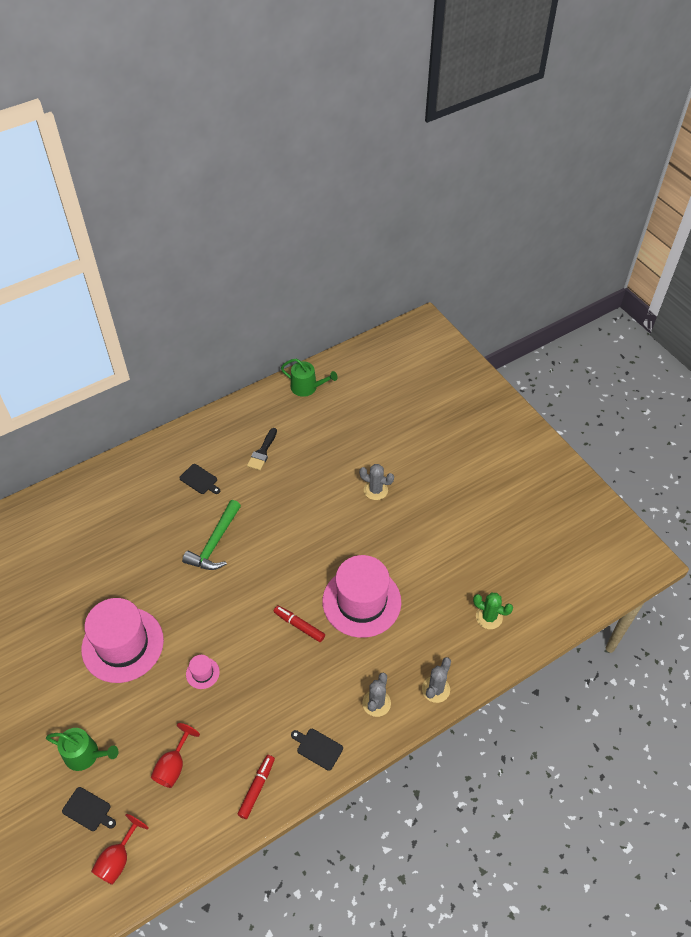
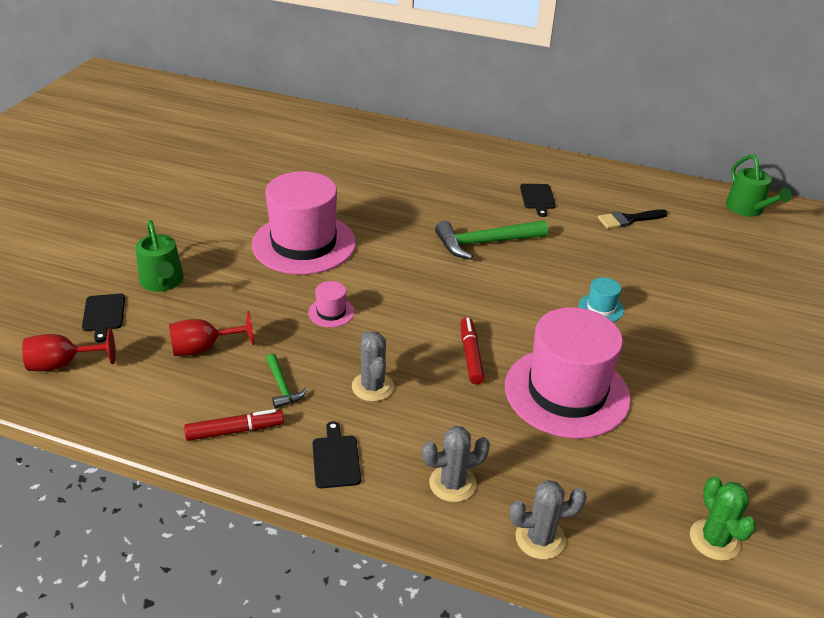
camera: 50 degrees right, 15 degrees down
grey cactus [359,464,394,500] -> grey cactus moved to [352,331,394,402]
none -> green hammer [266,353,307,408]
none -> turquoise hat [579,277,624,322]

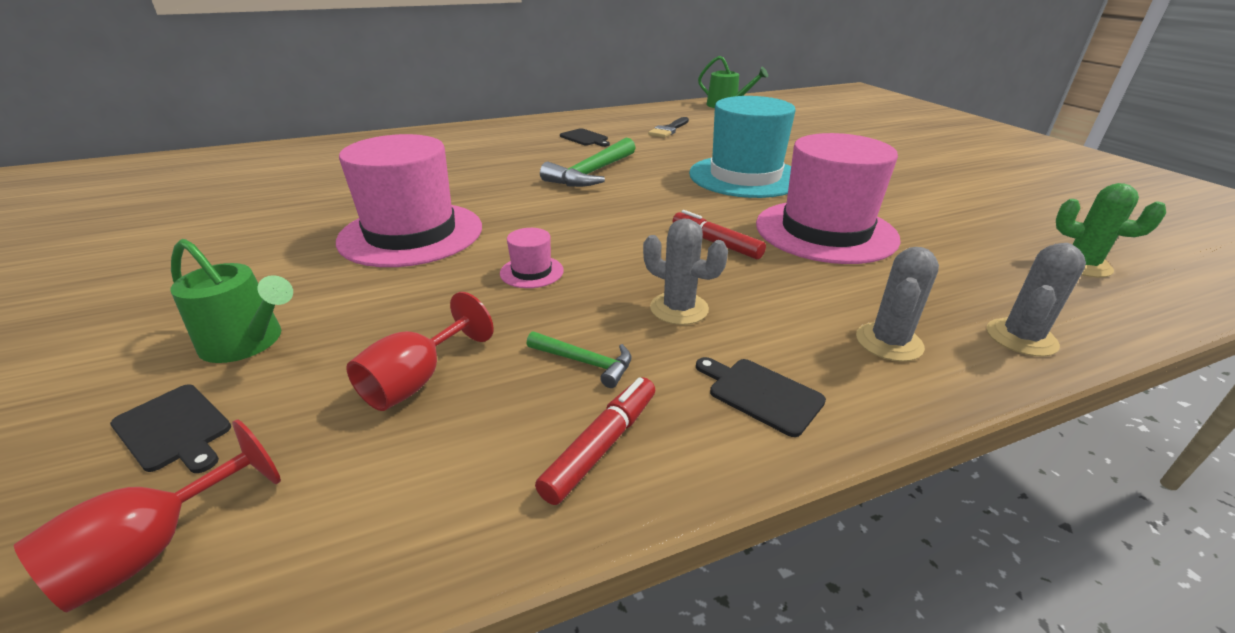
camera: 40 degrees left, 5 degrees down
turquoise hat [579,277,624,322] -> turquoise hat [689,96,796,198], size x2.47

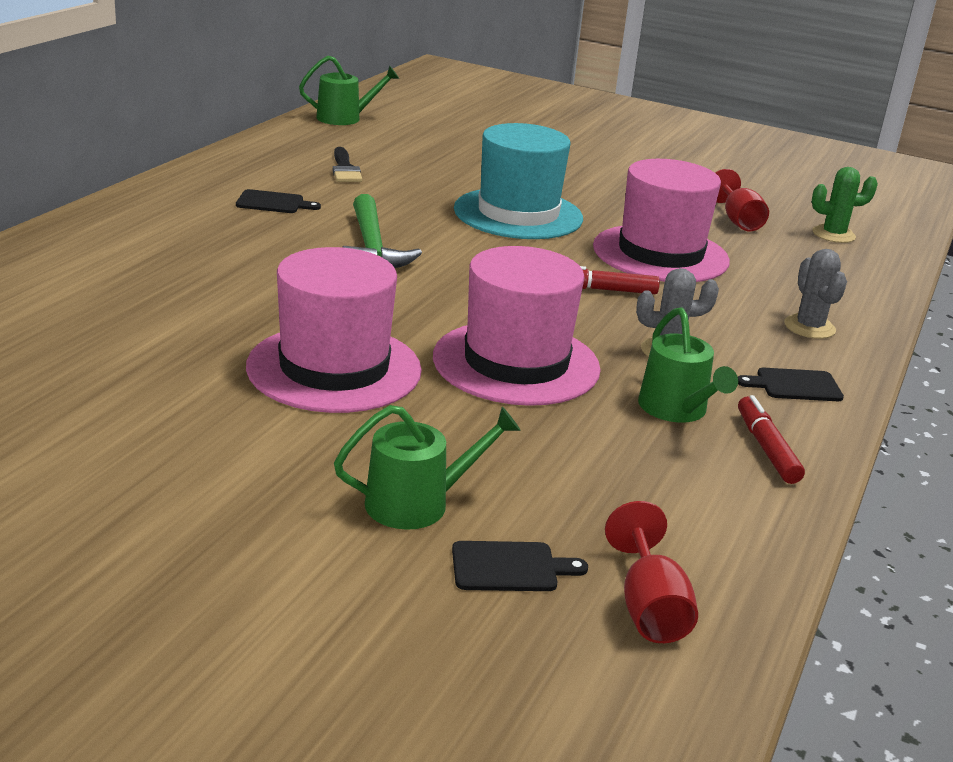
camera: 45 degrees left, 5 degrees down
red goblet [347,292,494,411] -> red goblet moved to [715,169,769,231]
pink hat [500,228,564,288] -> pink hat [433,246,601,406], size x2.47
green hammer [527,332,631,388] -> green watering can [638,307,738,423]
grey cactus [987,243,1086,357] -> none

